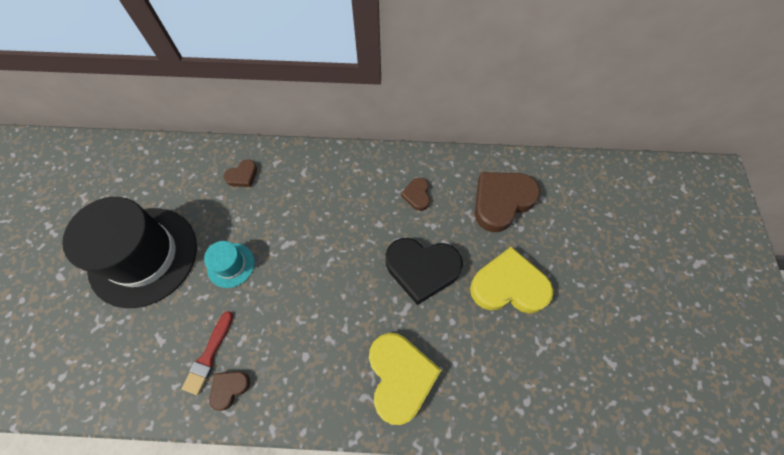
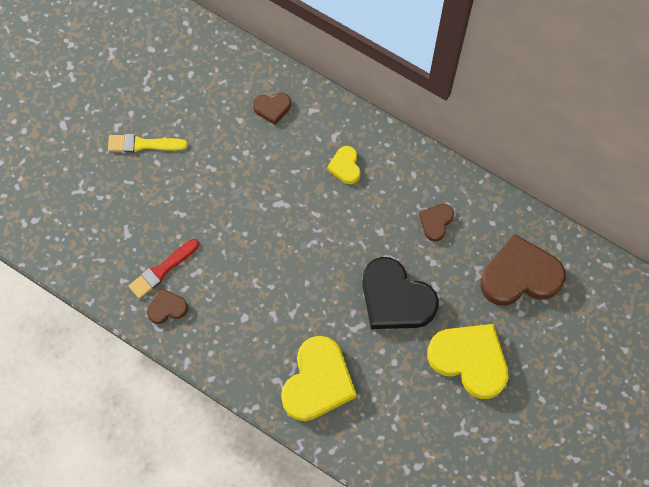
camera: 30 degrees right, 5 degrees up
black hat [62,197,197,308] -> yellow brush [108,134,188,152]
turquoise hat [204,241,255,288] -> none
none -> yellow heart [327,146,360,184]

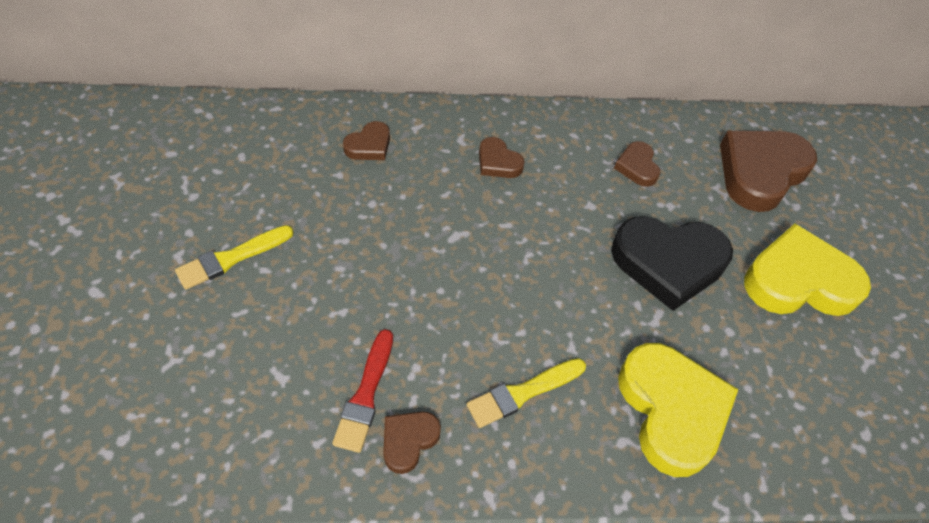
camera: 40 degrees left, 15 degrees down
yellow heart [327,146,360,184] -> brown heart [479,137,525,178]
none -> yellow brush [466,358,586,428]

